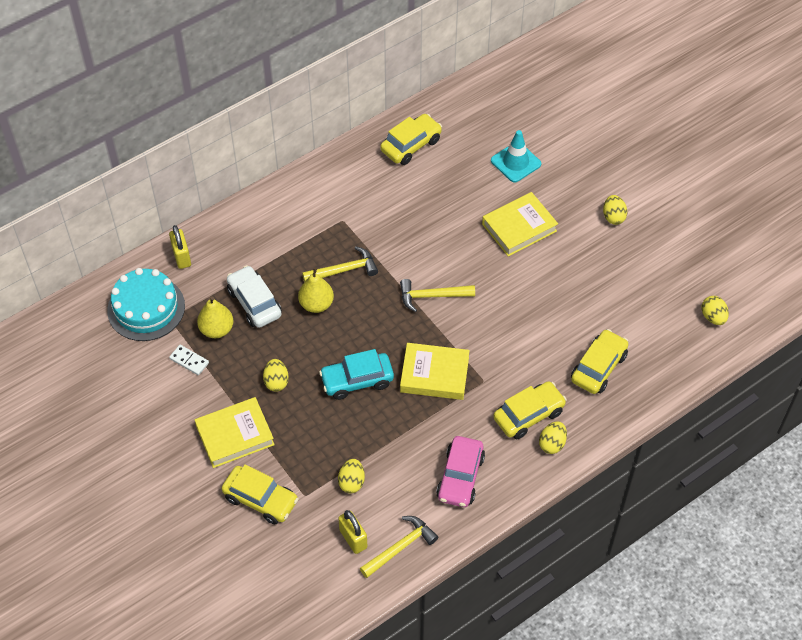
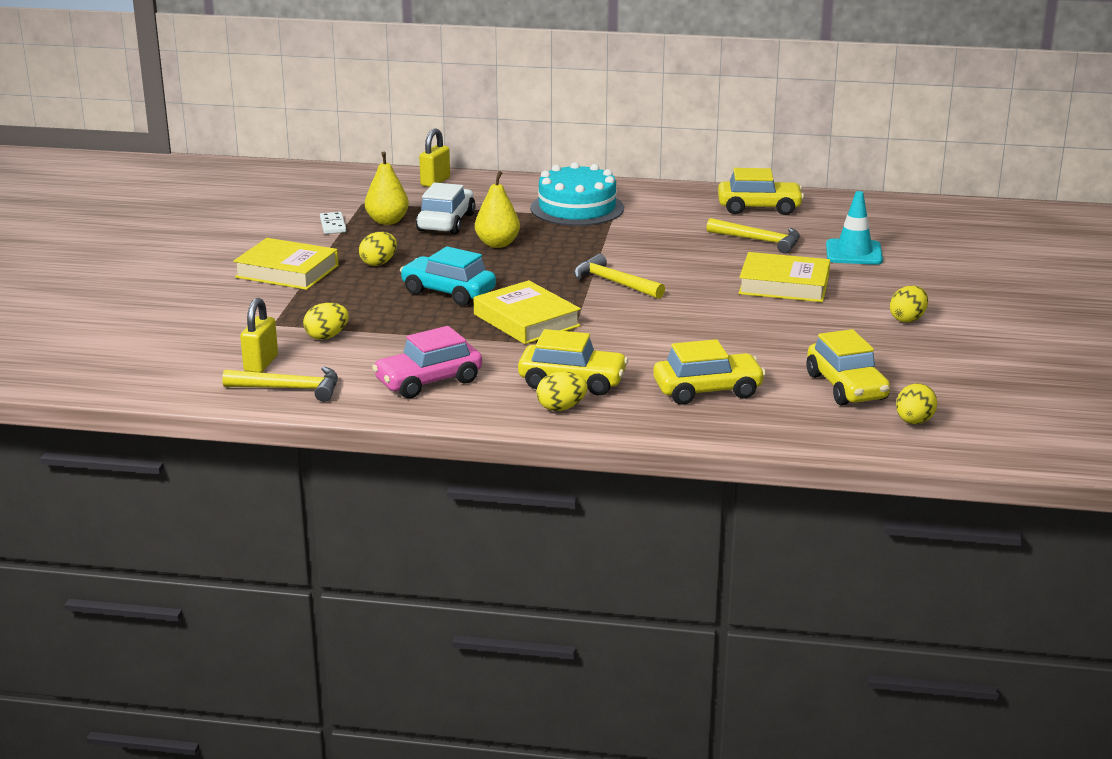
camera: 45 degrees right, 30 degrees down
turquoise cake [107,268,185,341] -> turquoise cake moved to [530,162,624,226]
yellow car [222,464,299,524] -> yellow car moved to [807,329,890,406]
yellow hammer [302,246,378,282] -> yellow hammer moved to [706,218,800,254]

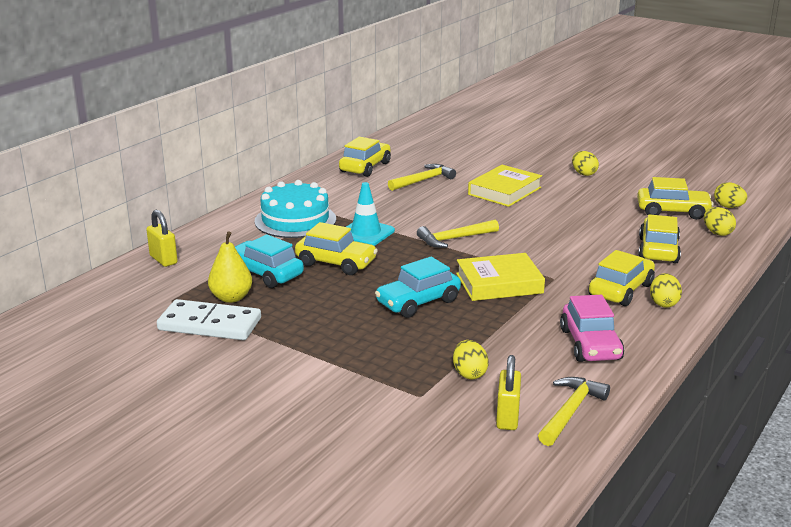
camera: 65 degrees left, 0 degrees up
yellow book [233,238,339,290] -> none
yellow padlock [240,298,278,373] -> yellow padlock turned 60 degrees clockwise [496,355,521,430]
white domino [320,212,346,234] -> white domino [157,299,261,340], size x2.02
yellow egg [359,232,397,266] -> yellow egg moved to [704,207,736,236]
white car [416,183,476,235] -> turquoise car [235,234,304,288]
yellow pear [475,171,520,248] -> yellow car [295,222,378,275]
turquoise traffic cone [826,191,883,265] -> turquoise traffic cone moved to [346,182,395,246]

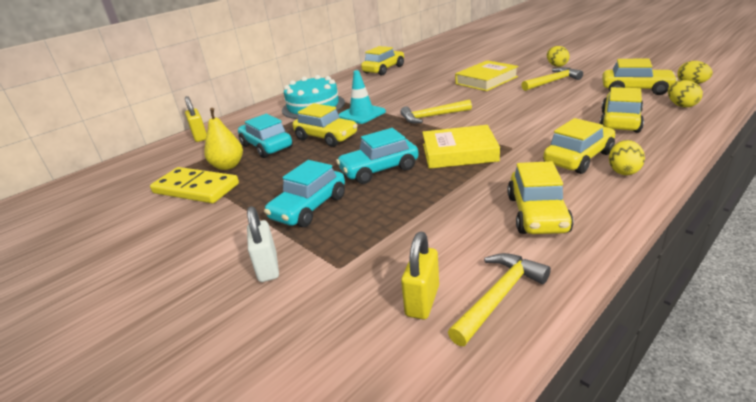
camera: 15 degrees right, 5 degrees up
white domino [157,299,261,340] -> yellow domino [150,167,239,203]
yellow hammer [388,164,456,191] -> yellow hammer moved to [521,67,583,91]
yellow egg [453,340,489,379] -> none
pink car [560,295,624,362] -> yellow car [507,161,574,234]
none -> white padlock [247,206,279,282]
none -> turquoise car [264,160,345,227]

